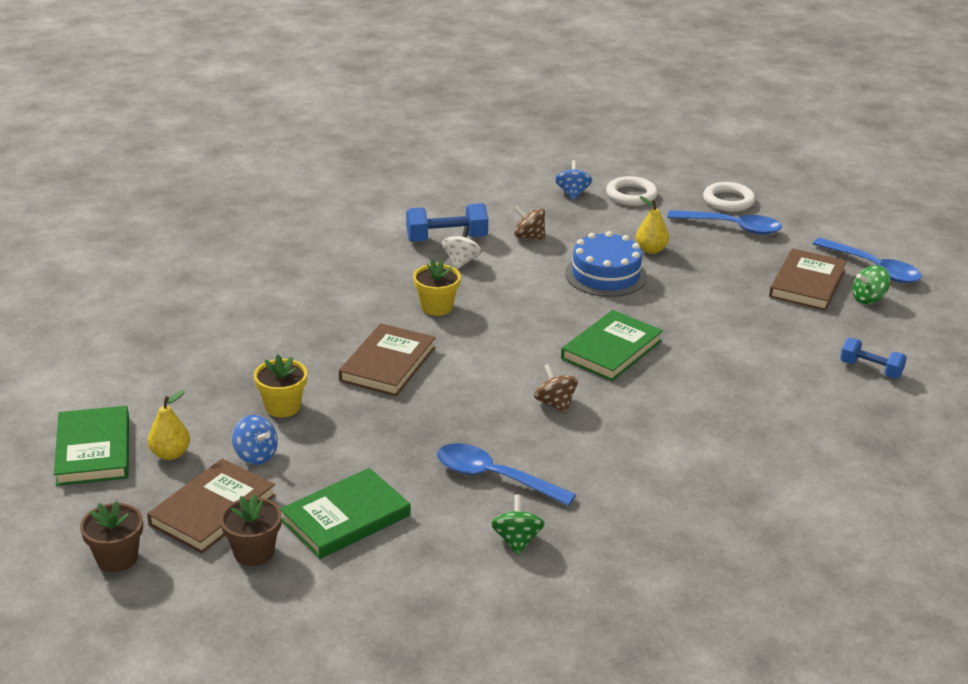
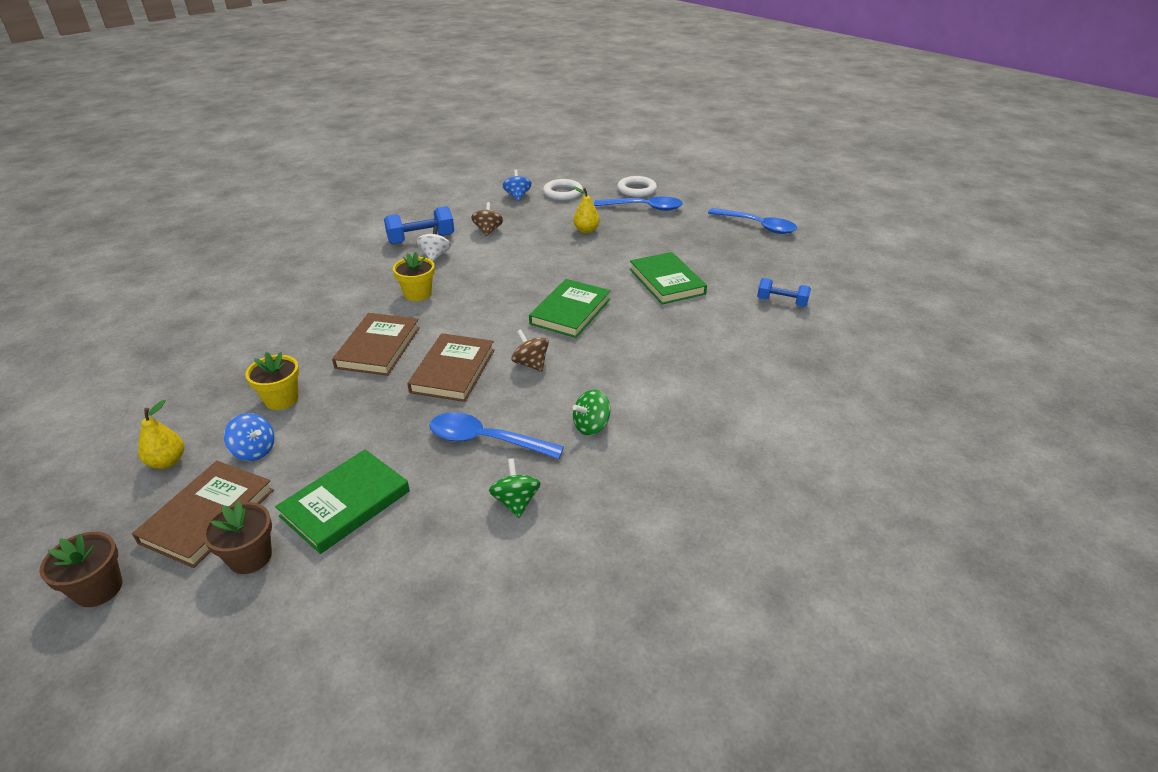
camera: 10 degrees left, 5 degrees up
green book [54,406,129,486] -> green book moved to [630,252,707,304]
brown spinning top [513,205,546,240] -> brown spinning top turned 75 degrees clockwise [471,202,503,236]
blue cake [565,231,647,297] -> none
brown book [769,248,847,311] -> brown book moved to [407,333,494,402]
green spinning top [852,265,890,304] -> green spinning top moved to [573,390,610,435]

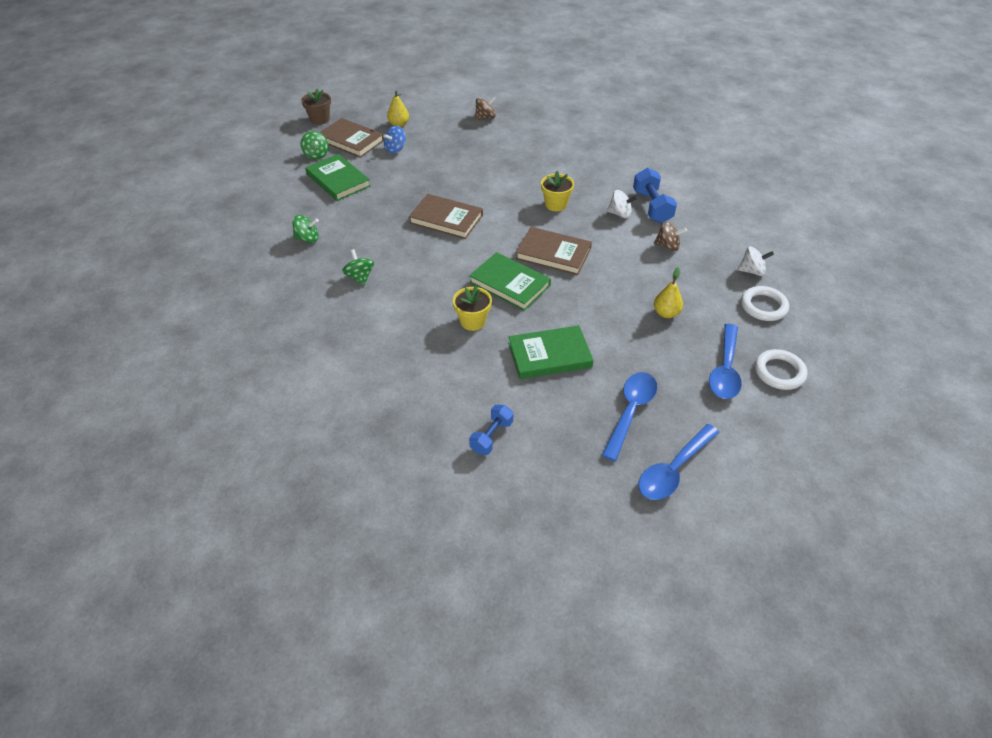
camera: 100 degrees right, 10 degrees up
brown flower pot [202,501,272,574] -> green spinning top [301,131,329,160]
yellow flower pot [245,352,299,410] -> yellow flower pot moved to [453,285,492,331]
brown book [332,313,420,376] -> brown book moved to [516,227,592,275]
blue spoon [429,412,564,459] -> blue spoon moved to [602,372,657,461]
blue spinning top [502,170,532,201] -> white spinning top [738,246,774,276]
brown spinning top [512,329,549,372] -> brown spinning top moved to [475,96,496,120]

